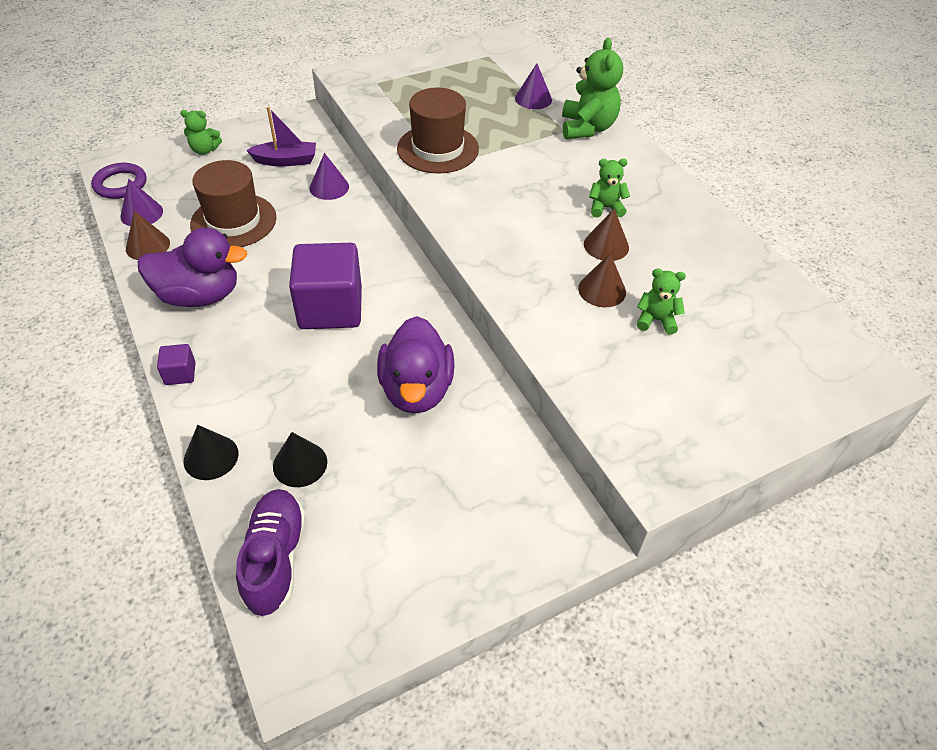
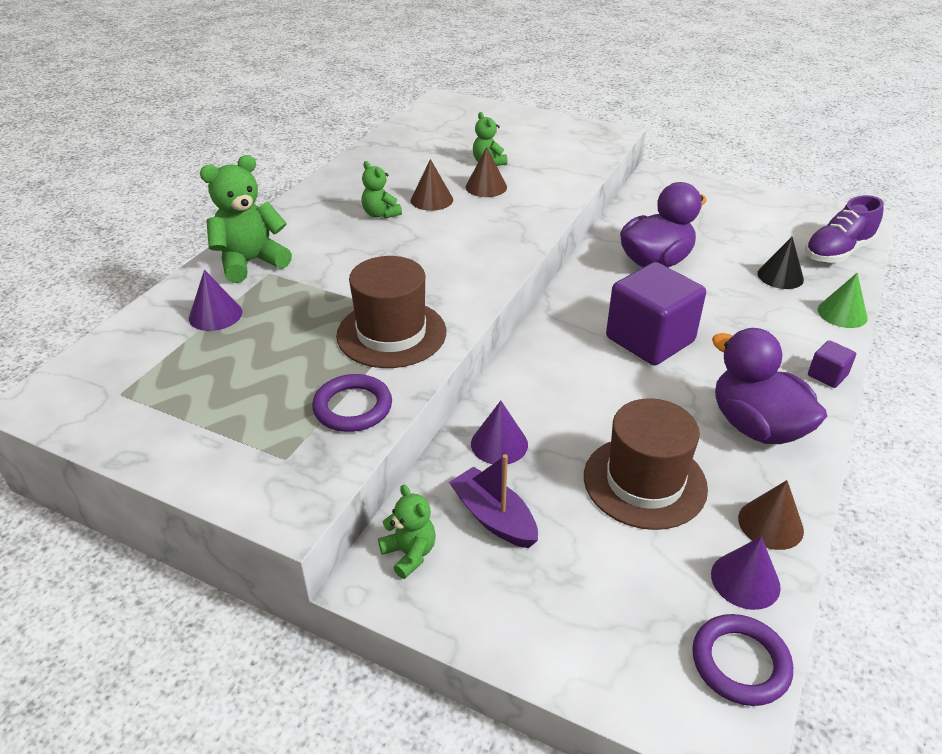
camera: 125 degrees left, 10 degrees down
green teddy bear [180,110,222,155] -> green teddy bear moved to [378,485,436,579]
black cone [184,425,239,480] -> green cone [818,273,868,328]
none -> purple ring [312,374,392,432]

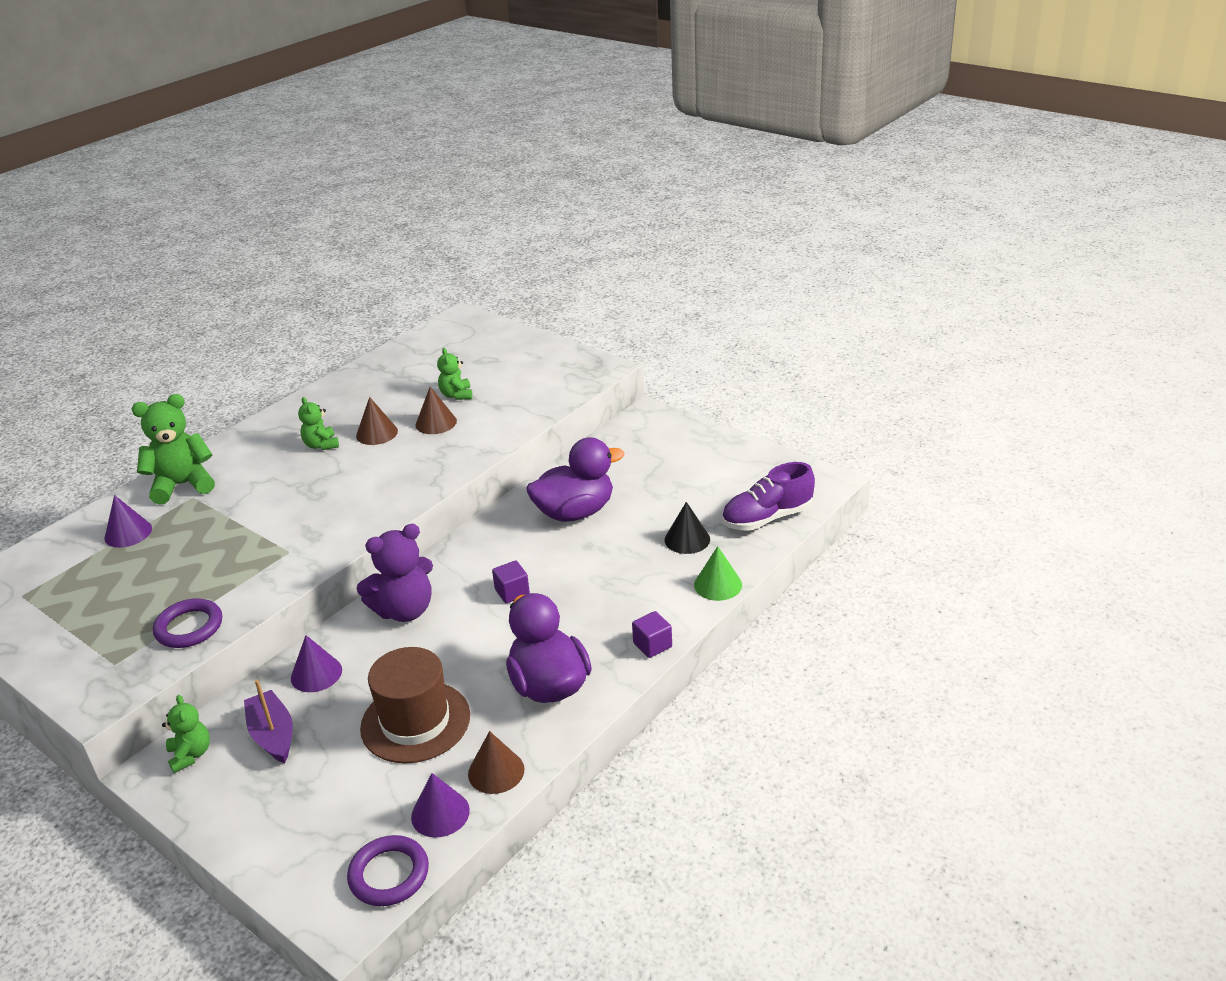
camera: 15 degrees right, 5 degrees down
brown hat [336,256,446,368] -> none
purple cube [606,262,706,365] -> purple cube [492,561,530,603], size x0.44
none -> purple teddy bear [357,524,433,622]

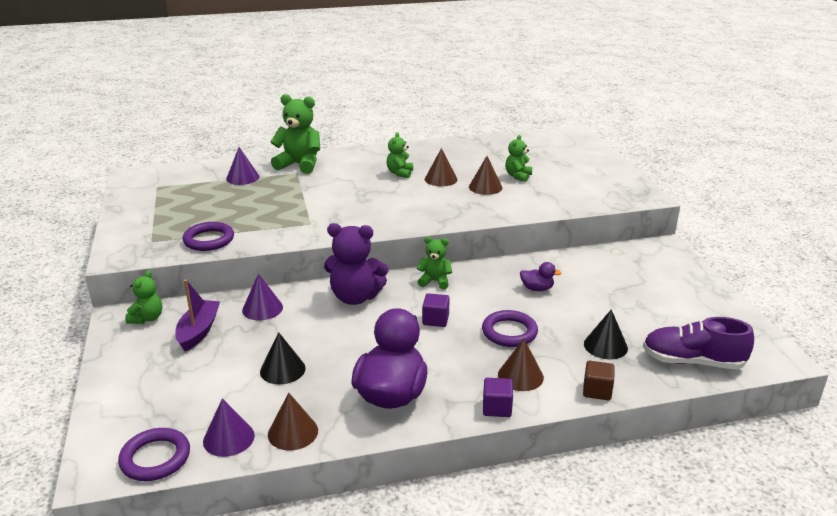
camera: 35 degrees right, 5 degrees down
brown hat [360,647,470,764] -> black cone [260,332,306,385]
purple duck [526,437,625,522] -> purple duck [520,262,561,291], size x0.44
green cone [694,546,742,601] -> brown cube [583,361,615,400]
none -> green teddy bear [417,237,452,290]
none -> purple ring [482,310,538,347]
none -> brown cone [498,339,544,391]

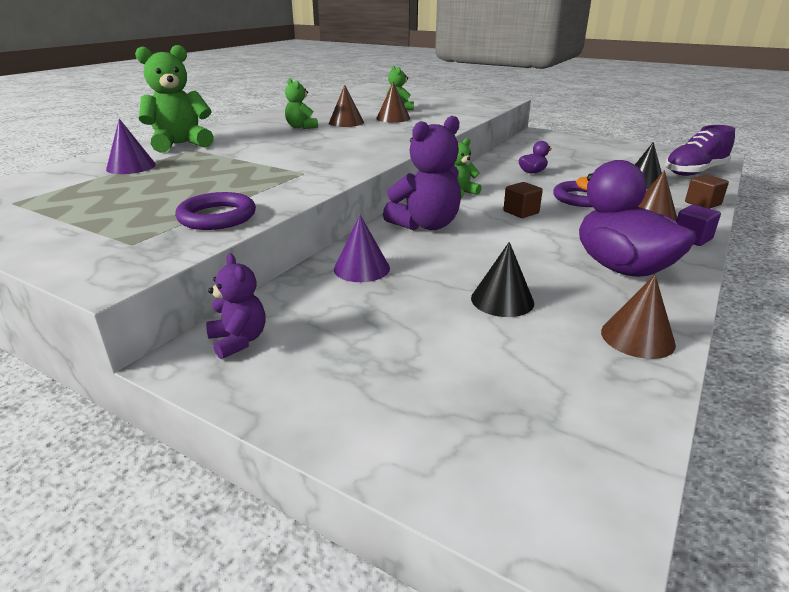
camera: 45 degrees left, 0 degrees up
purple ring [118,428,190,481] -> none
green teddy bear [125,270,162,324] -> purple teddy bear [206,253,266,359]
purple boat [175,279,220,352] -> none
purple cone [203,398,255,457] -> none
purple cube [422,293,450,327] -> brown cube [503,182,543,218]

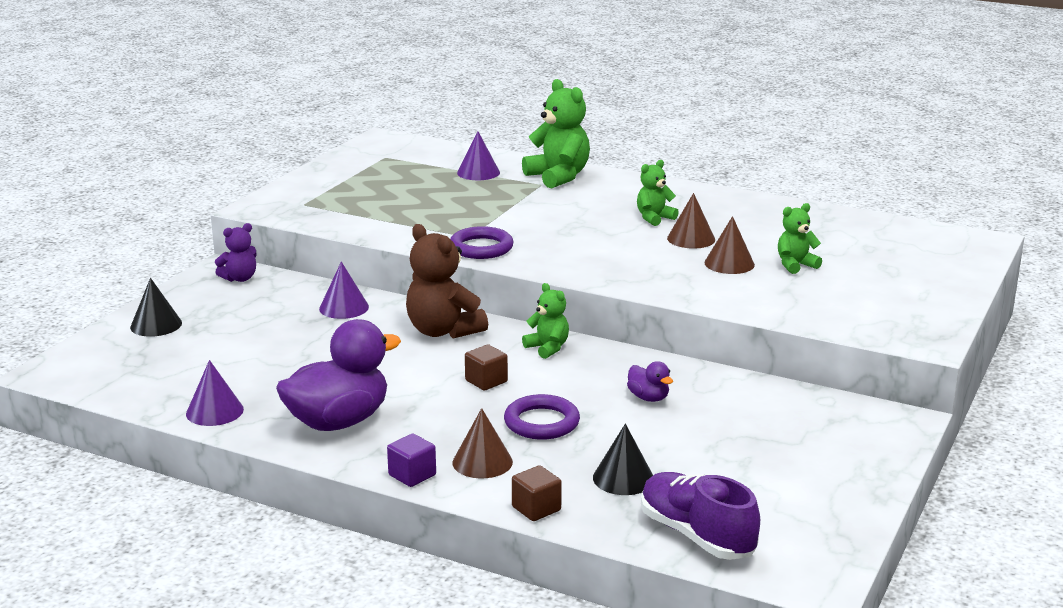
camera: 85 degrees right, 5 degrees down
purple ring [175,192,256,230] -> purple ring moved to [450,226,513,259]
purple teddy bear [383,116,461,230] -> brown teddy bear [406,224,488,338]
black cone [471,242,534,317] -> black cone moved to [130,278,182,337]
brown cone [601,275,676,359] -> purple cone [186,360,244,426]

